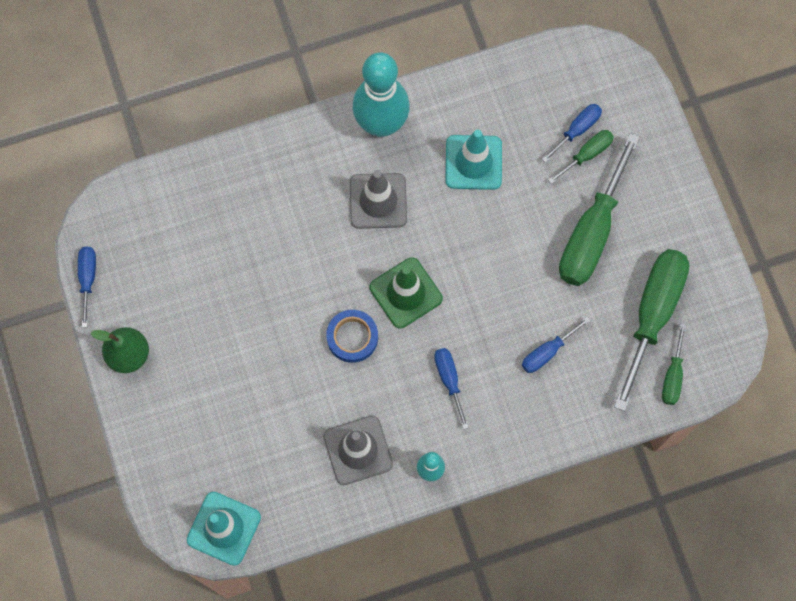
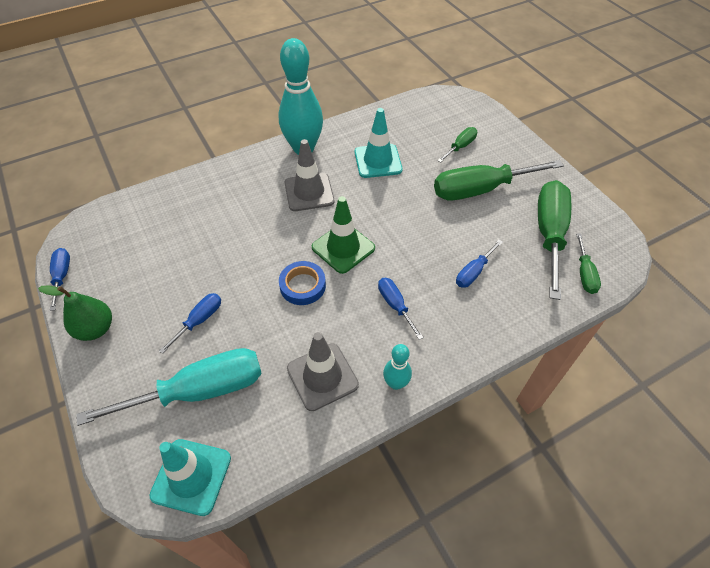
camera: 10 degrees left, 20 degrees down
blue screwdriver [542,104,602,163] -> blue screwdriver moved to [159,293,221,354]
green screwdriver [559,133,640,286] -> green screwdriver turned 60 degrees clockwise [434,160,564,200]
none -> turquoise screwdriver [76,348,262,426]

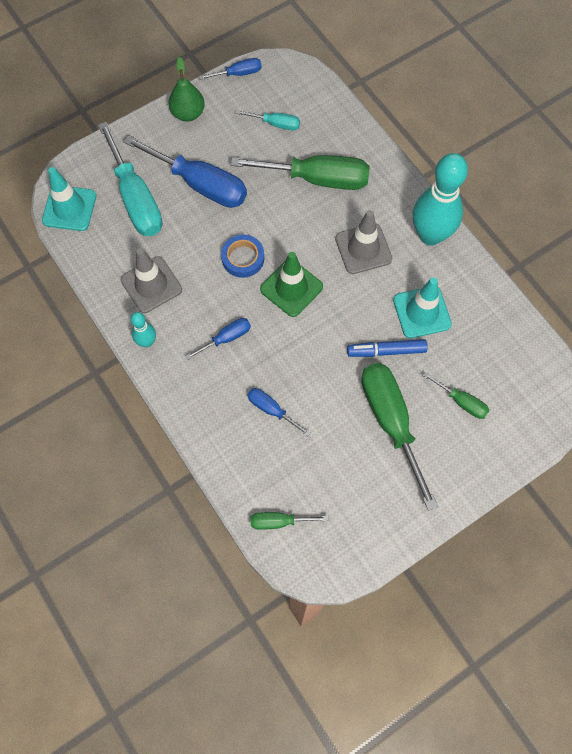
camera: 85 degrees right, 15 degrees up
blue screwdriver [159,293,221,354] -> blue screwdriver [124,135,247,208], size x2.06
green screwdriver [538,180,571,300] -> green screwdriver moved to [231,155,370,190]
none -> turquoise screwdriver [236,110,300,130]
none -> blue marker [347,339,428,357]

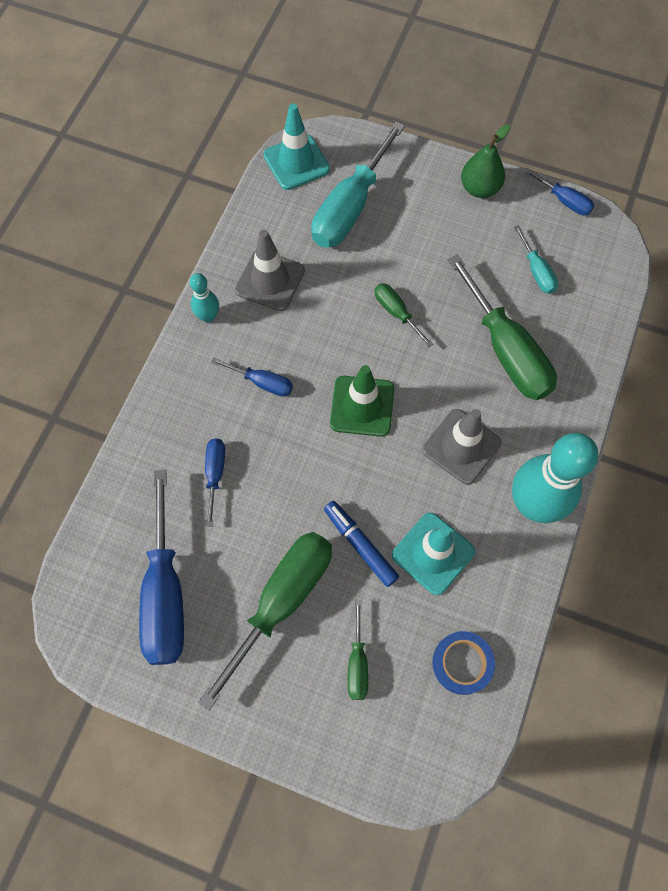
camera: 55 degrees right, 0 degrees up
blue screwdriver [124,135,247,208] -> blue screwdriver moved to [139,470,184,665]
blue tape [221,235,264,278] -> blue tape moved to [433,631,495,695]
green screwdriver [250,512,329,530] -> green screwdriver moved to [375,283,433,347]

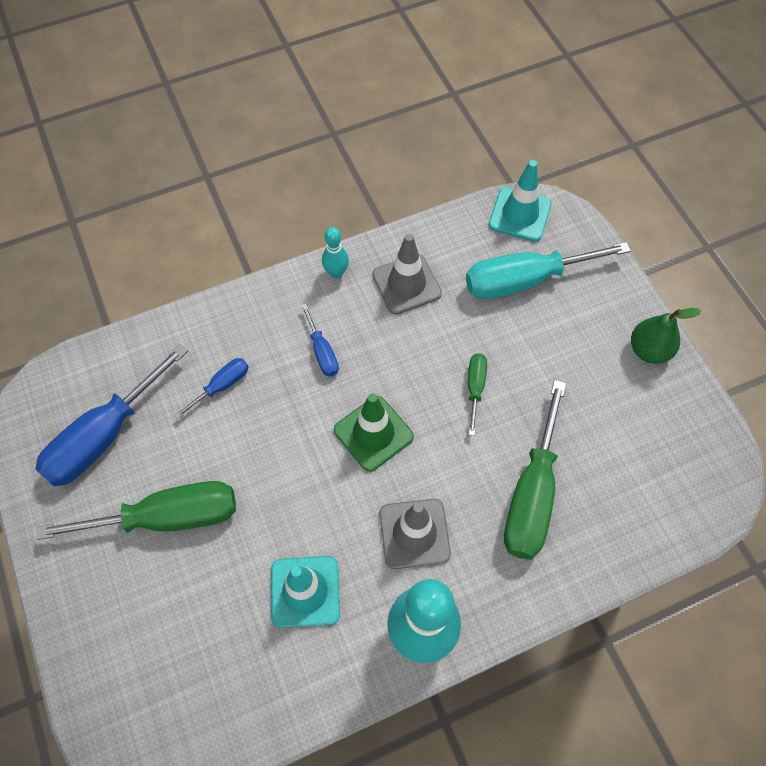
camera: 45 degrees right, 5 degrees down
blue marker [324,501,399,587] -> none
green screwdriver [348,600,368,700] -> none
blue tape [433,631,495,695] -> none
turquoise screwdriver [514,225,558,294] -> none
blue screwdriver [524,168,594,215] -> none

